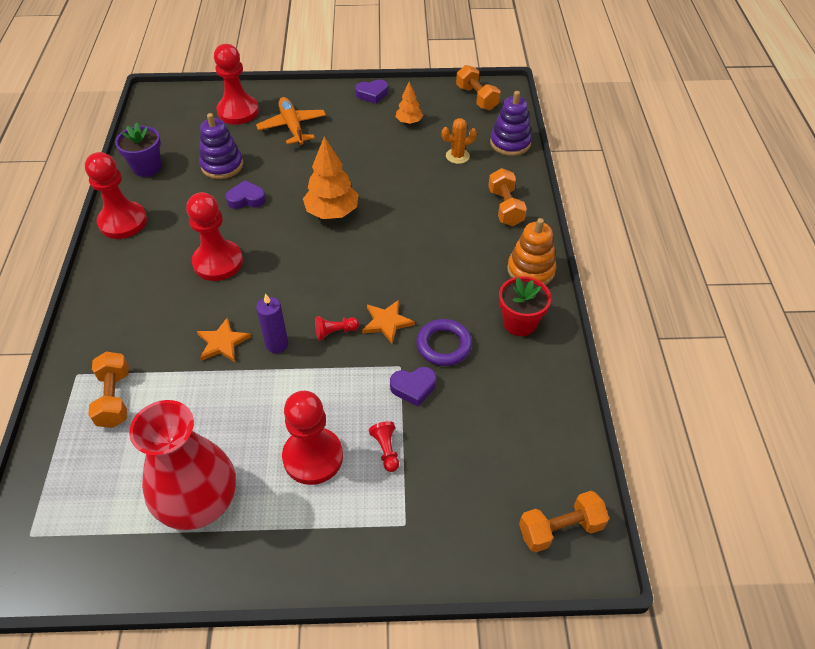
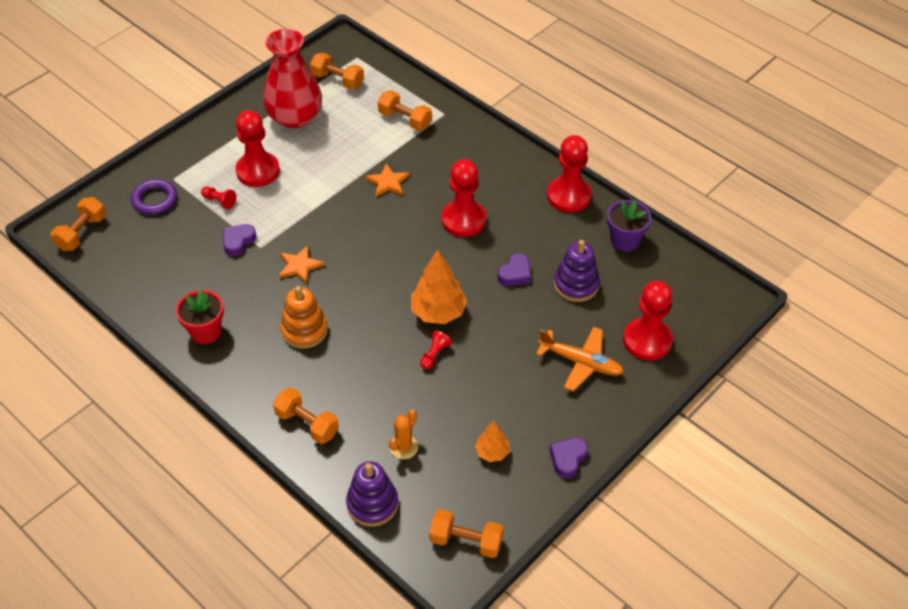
camera: 135 degrees right, 0 degrees up
purple candle [256,293,288,353] -> none
red pawn [315,316,359,340] -> red pawn moved to [420,330,452,369]
purple ring [416,319,472,366] -> purple ring moved to [131,179,177,215]
orange stacking toy [507,218,557,285] -> orange stacking toy moved to [281,286,328,349]
none -> orange dumbbell [310,53,364,90]

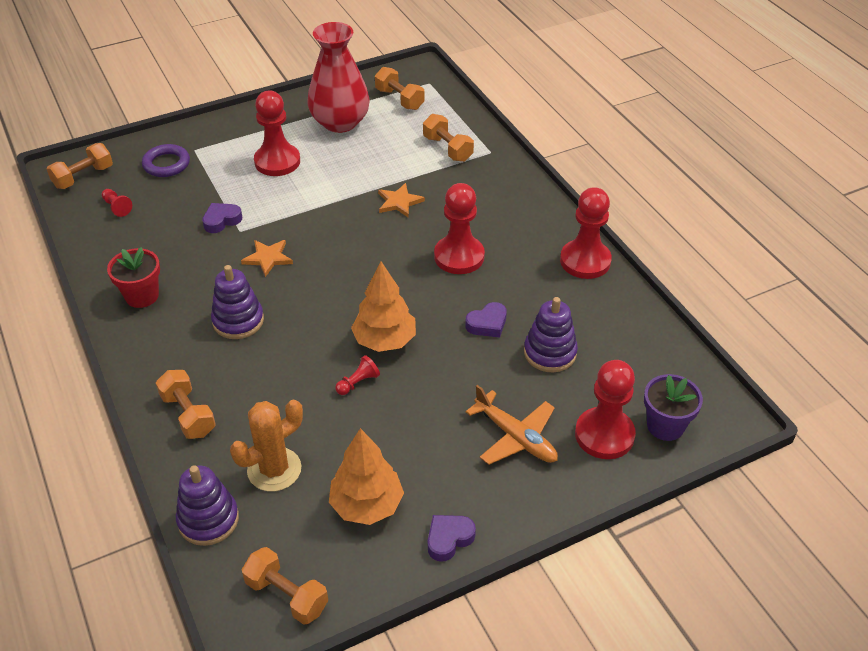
camera: 20 degrees right, 5 degrees down
red pawn [201,187,236,209] -> red pawn moved to [102,189,132,217]
orange stacking toy [281,286,328,349] -> purple stacking toy [211,265,264,339]
orange cactus [389,410,419,459] -> orange cactus [230,399,303,491], size x1.60
orange tree [475,421,509,462] -> orange tree [329,428,404,525], size x1.78
purple flower pot [607,200,651,252] -> purple flower pot moved to [644,374,703,441]

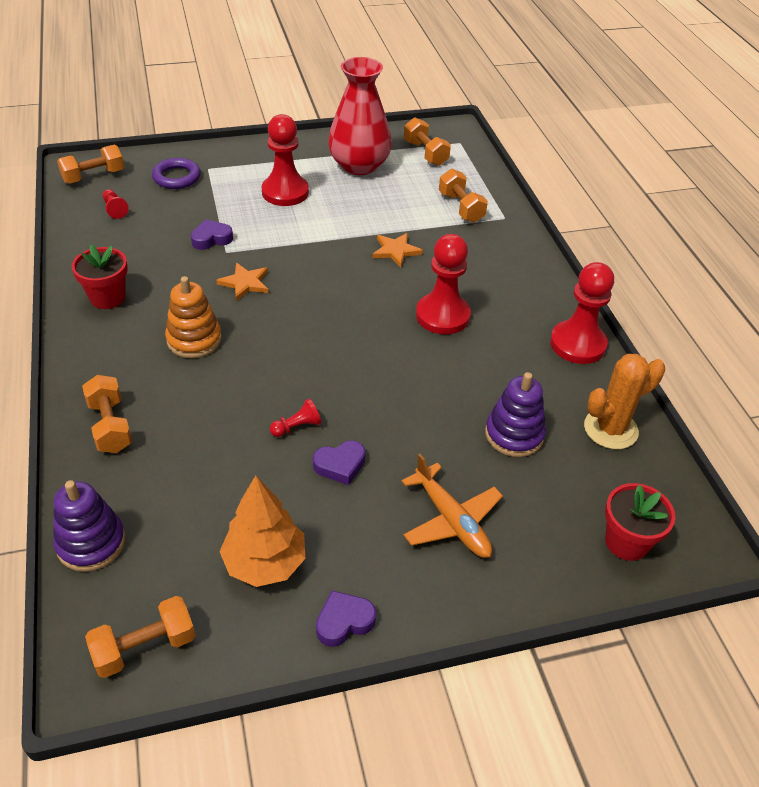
camera: 10 degrees right, 0 degrees up
purple stacking toy [211,265,264,339] -> orange stacking toy [165,276,222,358]
orange cactus [230,399,303,491] -> orange cactus moved to [584,354,665,449]
orange dumbbell [242,547,328,625] -> orange dumbbell turned 75 degrees counterclockwise [85,596,196,678]
orange tree [351,261,416,352] -> none
purple heart [465,302,507,338] -> purple heart moved to [313,440,366,485]
red pawn [575,360,636,459] -> none
purple flower pot [644,374,703,441] -> red flower pot [605,483,675,561]

